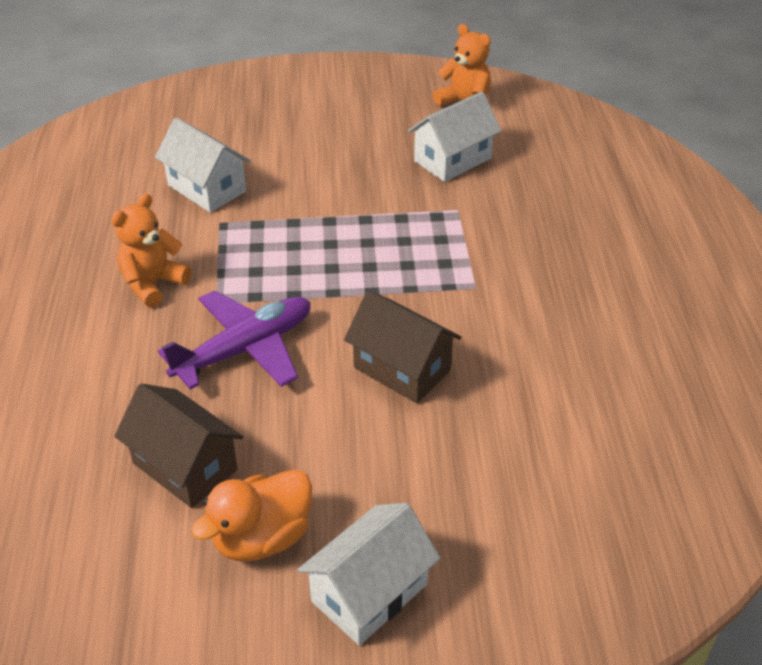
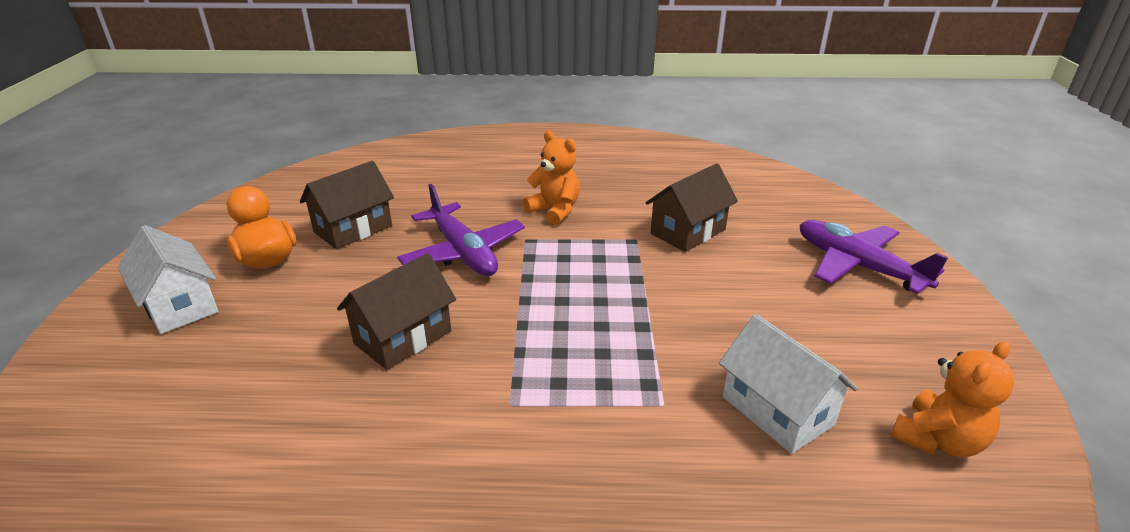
camera: 95 degrees right, 10 degrees down
white house [155,117,251,212] -> brown house [646,163,738,252]
none -> purple plane [800,220,948,294]

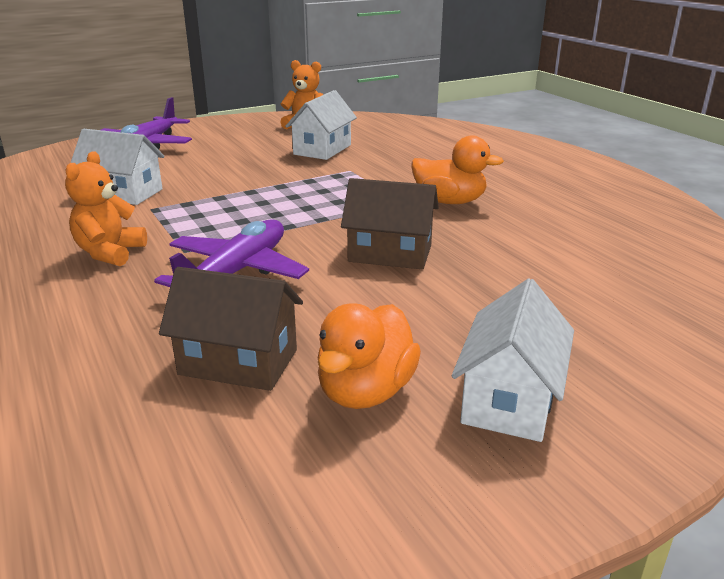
camera: 120 degrees left, 5 degrees down
brown house [646,163,738,252] -> white house [71,129,164,205]
none -> orange duck [412,135,504,204]

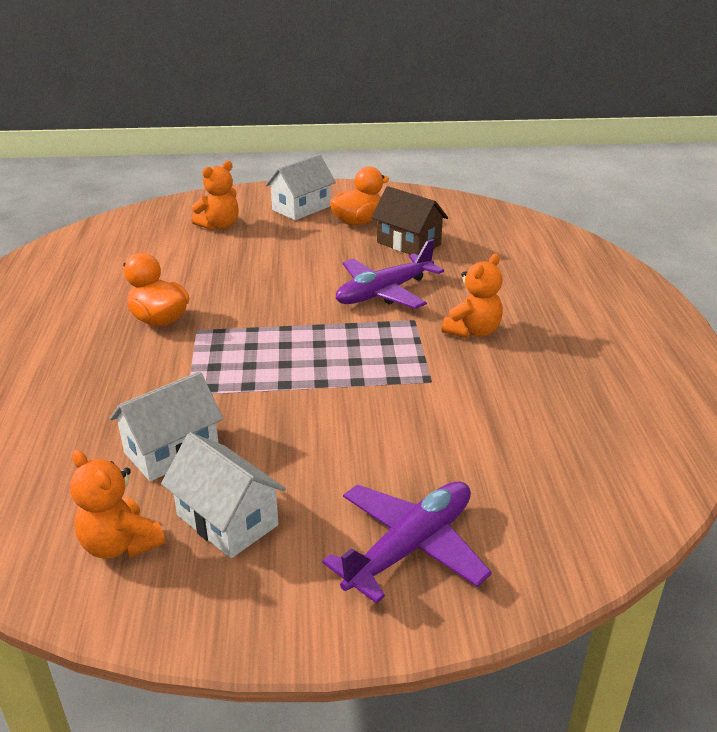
camera: 155 degrees left, 5 degrees up
white house [71,129,164,205] -> white house moved to [161,432,286,558]
brown house [341,178,439,269] -> none
none -> orange teddy bear [191,161,239,230]

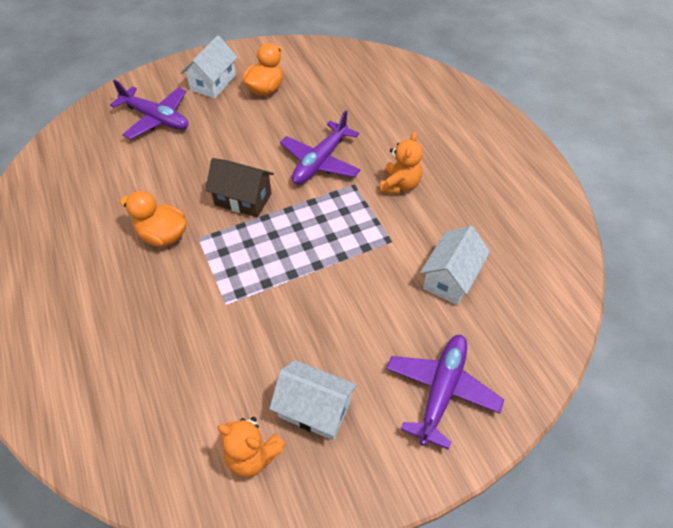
camera: 20 degrees left, 20 degrees up
white house [110,371,223,482] -> white house moved to [420,226,490,305]
orange teddy bear [191,161,239,230] -> purple plane [110,80,188,140]
brown house [371,186,448,255] -> brown house moved to [205,158,274,217]

